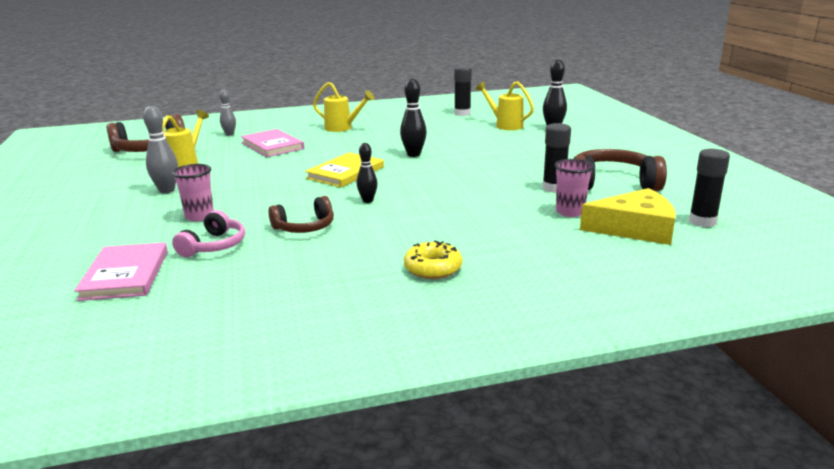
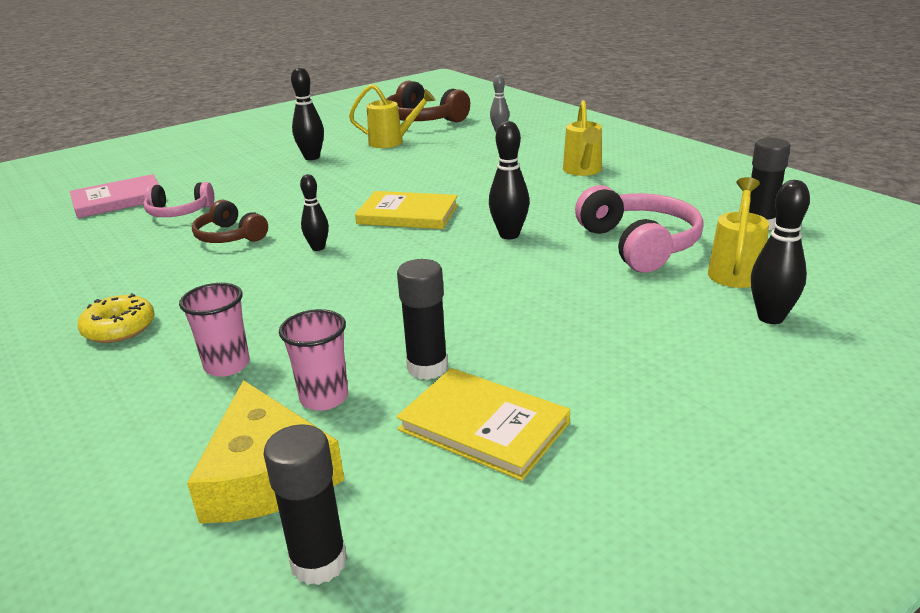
camera: 70 degrees right, 5 degrees up
grey bowling pin [143,106,178,193] -> black bowling pin [291,67,324,160]
pink cup [172,164,214,222] -> pink cup moved to [179,283,250,377]
pink book [241,129,304,157] -> none
brown headphones [573,149,667,191] -> yellow book [396,368,570,481]
none -> pink headphones [575,185,704,273]

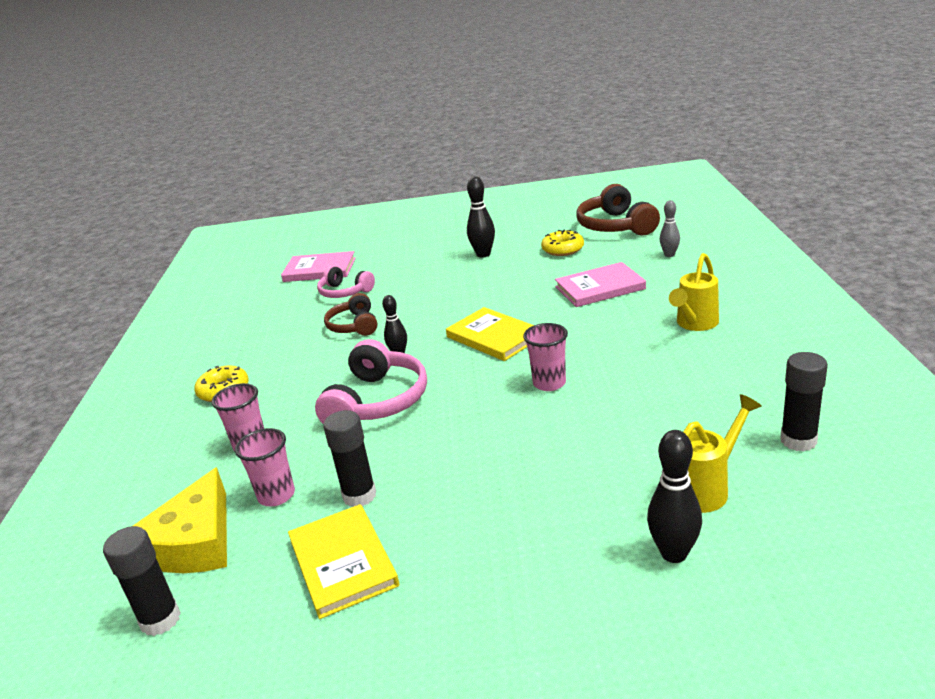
camera: 35 degrees right, 0 degrees up
yellow watering can [349,84,435,148] -> yellow donut [541,229,584,256]
black bowling pin [489,121,530,239] -> pink cup [523,323,568,391]
pink headphones [575,185,704,273] -> pink headphones moved to [315,339,427,424]
none -> pink book [555,262,646,307]

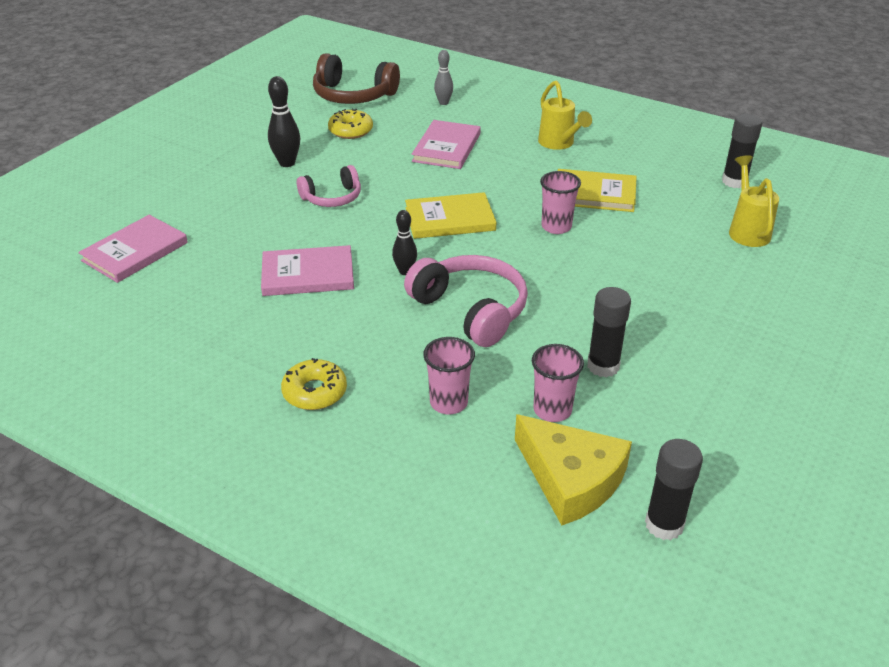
camera: 60 degrees left, 10 degrees up
yellow book [288,504,399,619] -> yellow book moved to [558,169,637,212]
pink headphones [317,266,375,298] -> pink headphones moved to [297,165,361,207]
brown headphones [324,293,378,336] -> pink book [261,245,354,296]
black bowling pin [647,430,702,563] -> none

